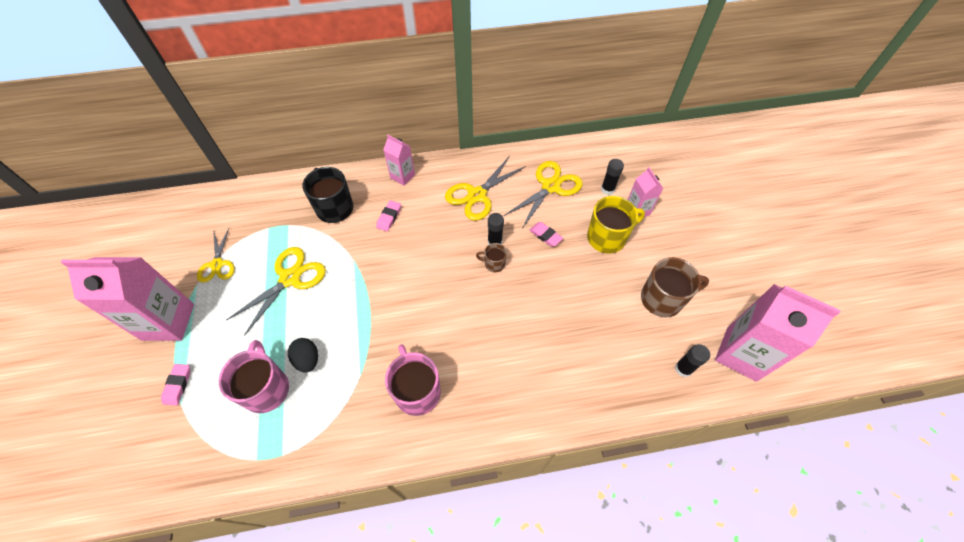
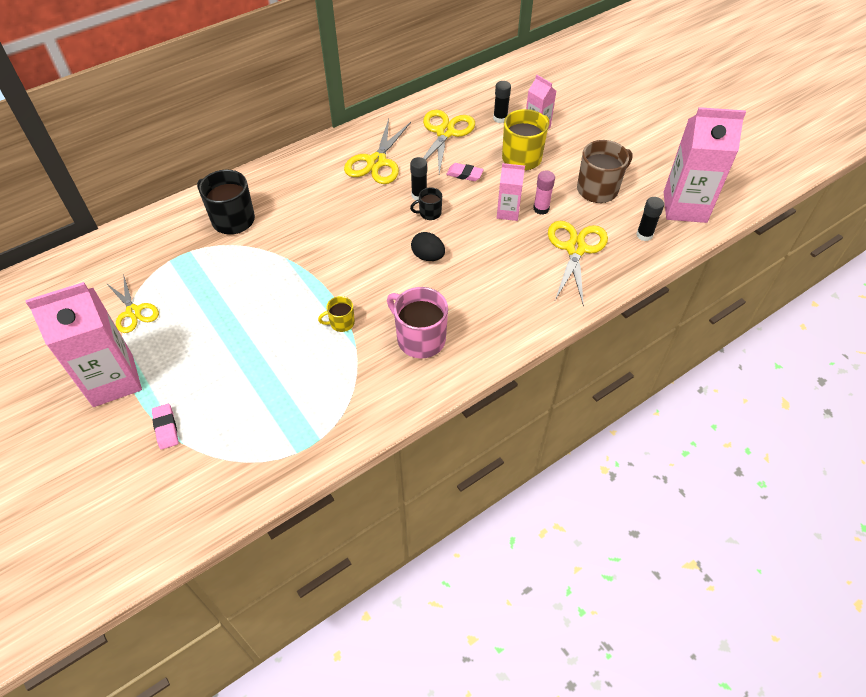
camera: 25 degrees left, 5 degrees down
pink mug [219,340,289,413] -> none
yellow scissors [226,247,326,336] -> yellow scissors moved to [548,221,608,307]
black egg [288,338,318,373] -> black egg moved to [411,232,445,261]
pink eraser [376,200,401,231] -> none
pink carton [383,135,415,186] -> pink carton moved to [497,163,525,221]
brown mug [476,243,507,273] -> black mug [410,188,442,220]
none -> yellow mug [318,296,355,332]
none -> pink glue stick [533,171,555,215]

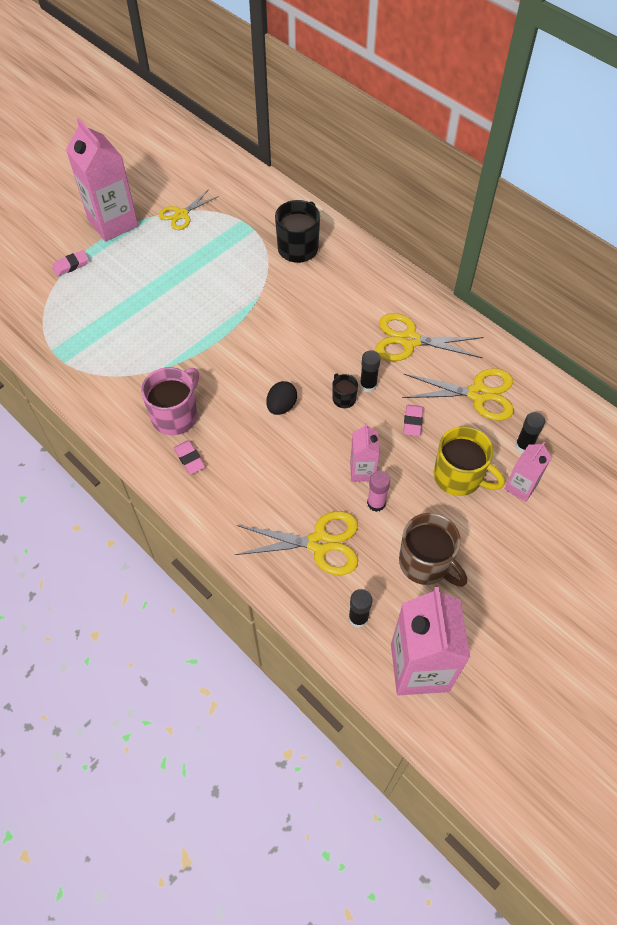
camera: 80 degrees right, 5 degrees up
yellow mug [318,296,355,332] -> none
none -> pink eraser [174,440,205,474]

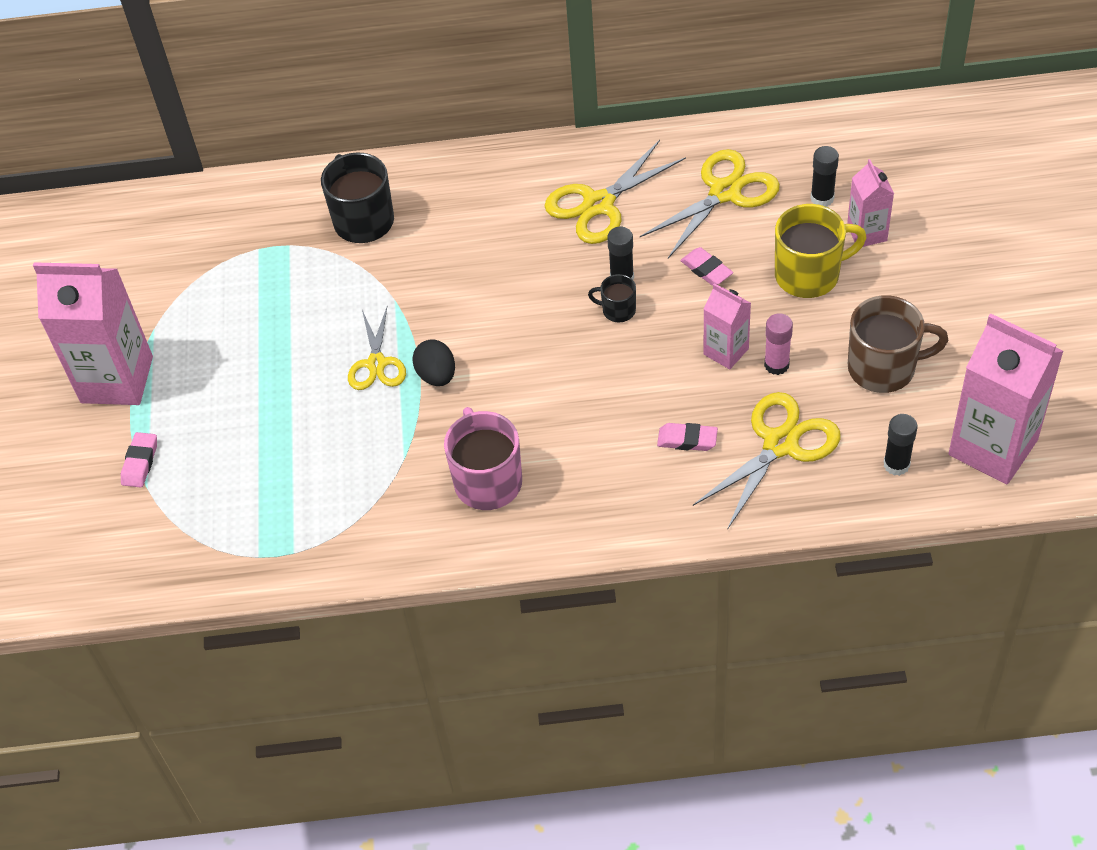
camera: 45 degrees left, 5 degrees down
yellow scissors [159,189,219,230] -> yellow scissors moved to [348,307,406,390]
pink eraser [174,440,205,474] -> pink eraser moved to [657,423,718,451]
black egg [266,381,297,415] -> black egg moved to [412,339,455,386]

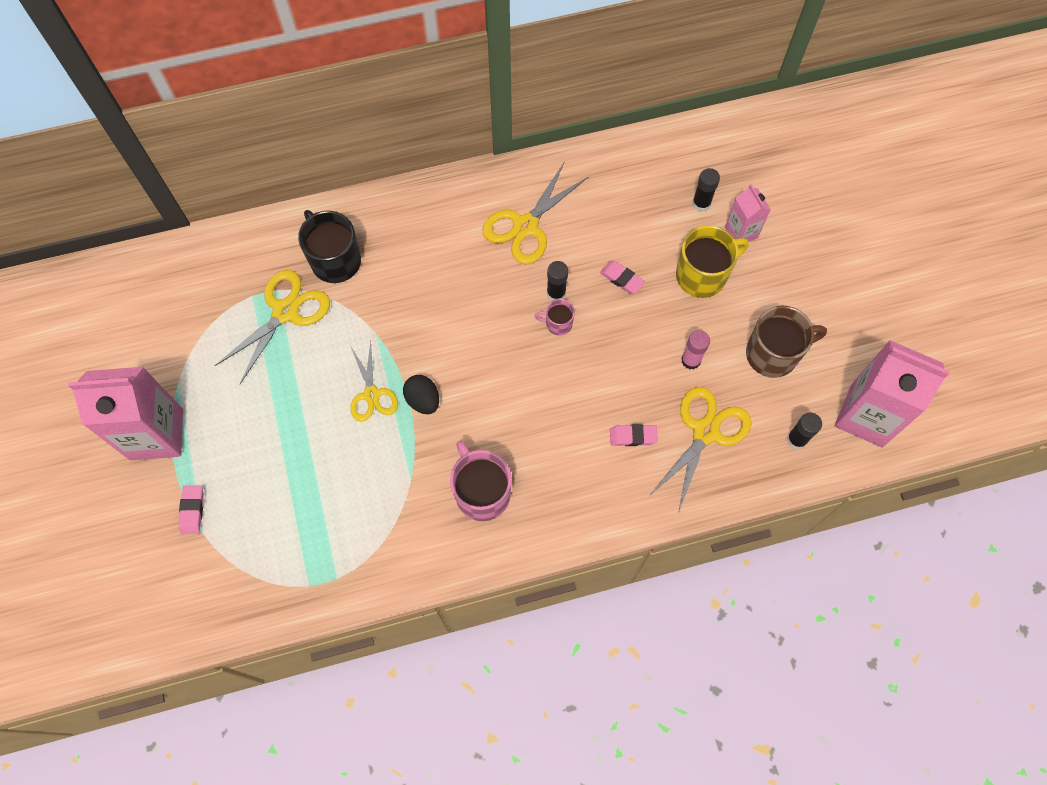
camera: 15 degrees left, 15 degrees up
black mug [588,274,636,322] -> pink mug [534,299,575,335]
yellow scissors [640,149,780,258] -> yellow scissors moved to [215,270,330,384]
pink carton [703,283,751,369] -> none

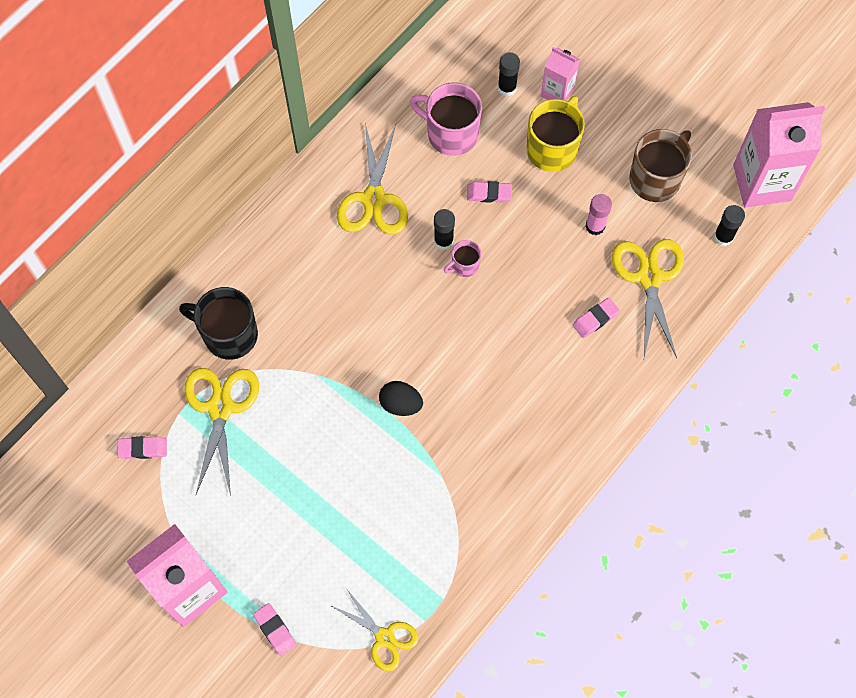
camera: 35 degrees left, 0 degrees up
yellow scissors [350,341,398,422] -> yellow scissors moved to [330,588,419,671]
pink mug [450,441,512,521] -> pink mug moved to [410,82,482,156]
none -> pink eraser [117,436,167,459]

